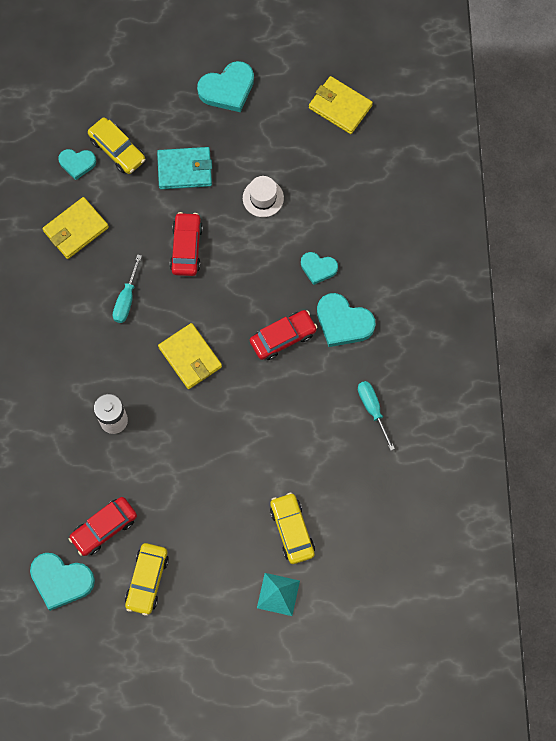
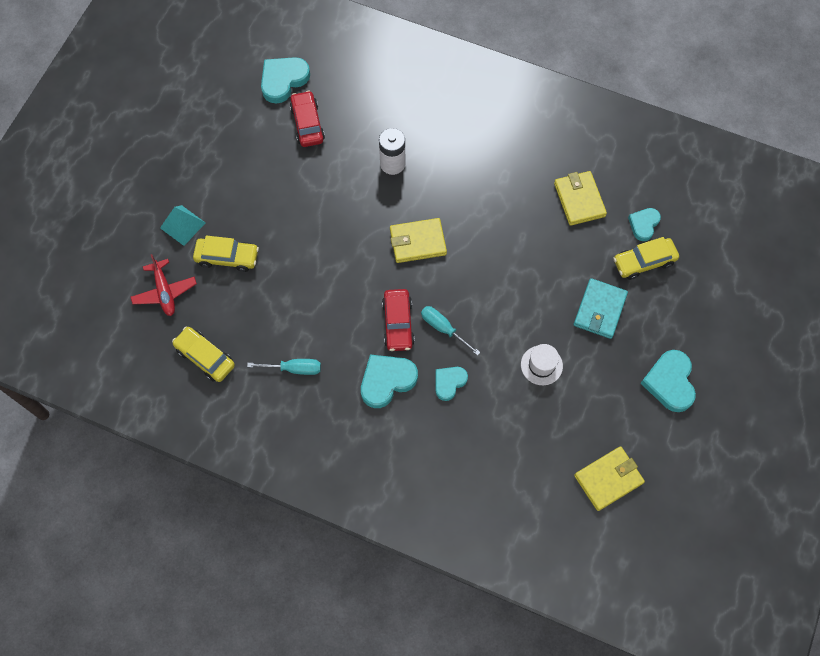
camera: 115 degrees right, 5 degrees down
turquoise screwdriver [113,254,142,323] -> turquoise screwdriver moved to [421,306,480,356]
yellow car [125,543,169,616] -> yellow car moved to [172,327,235,382]
red car [170,212,203,276] -> none
none -> red plane [131,254,197,316]

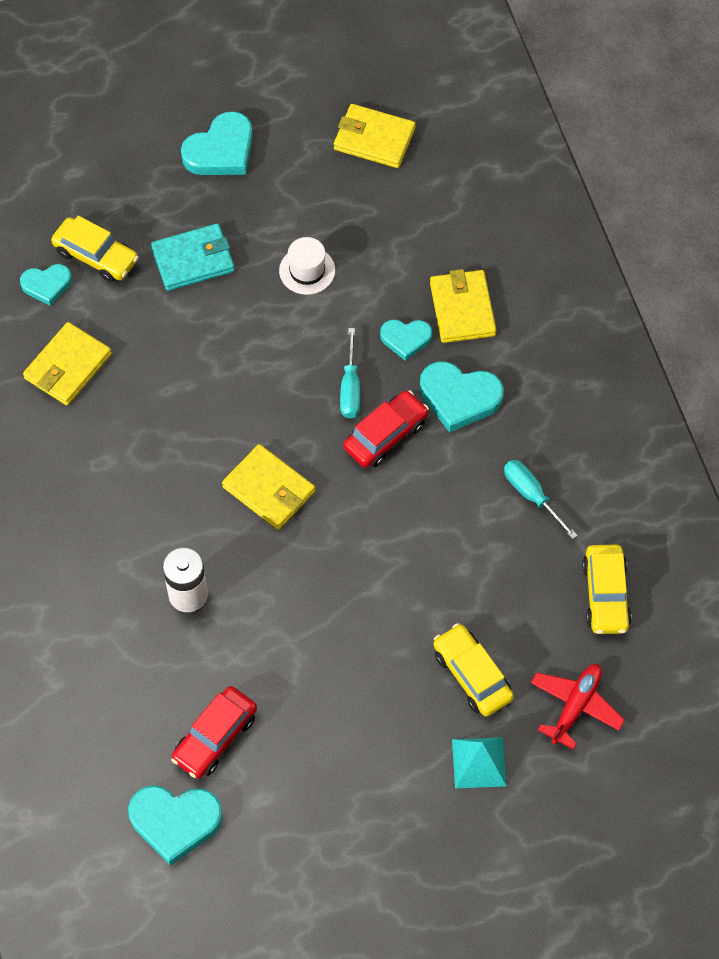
camera: 130 degrees left, 5 degrees down
none -> yellow wallet [430,269,496,343]

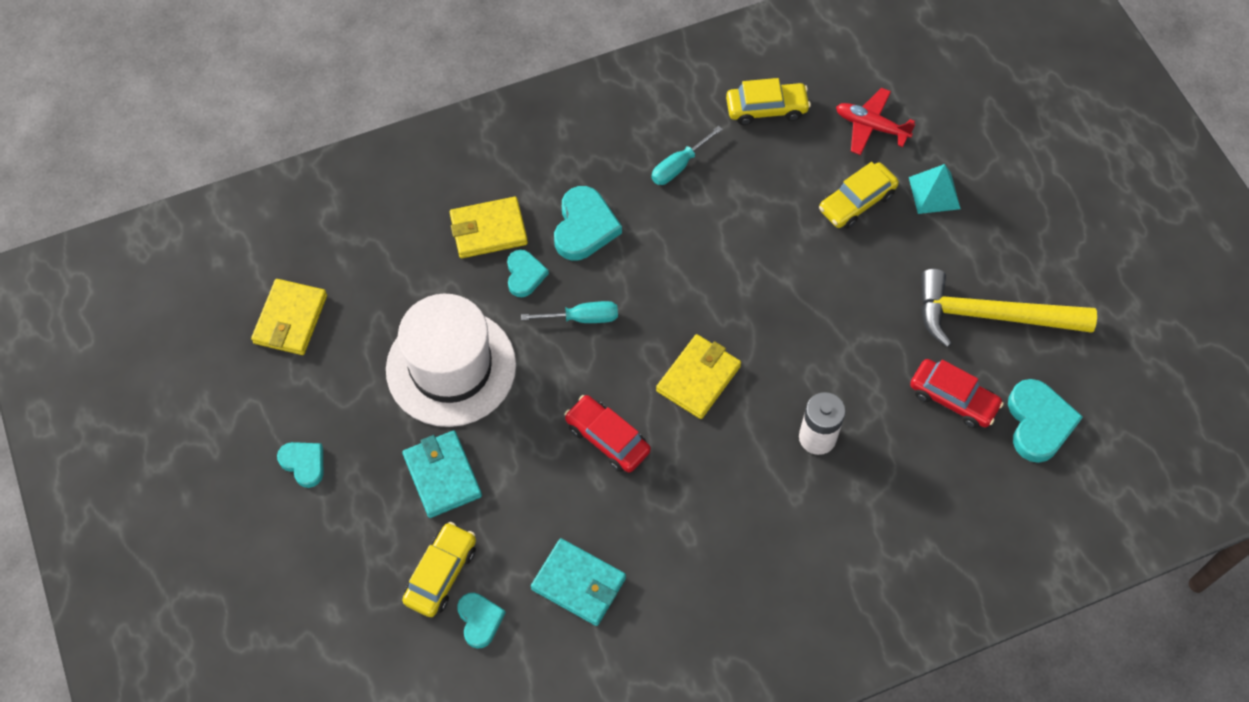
camera: 95 degrees left, 0 degrees up
yellow wallet [23,322,112,406] -> turquoise wallet [531,538,626,626]
turquoise heart [181,111,253,175] -> turquoise heart [277,442,323,488], size x0.62
white hat [279,237,335,295] -> white hat [386,294,516,427], size x2.29
red car [343,391,429,468] -> red car moved to [564,395,651,473]
none -> yellow hammer [921,269,1097,347]

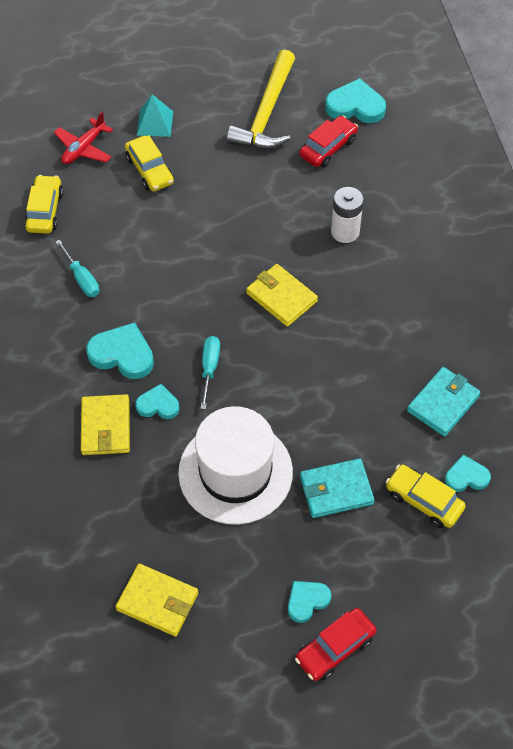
camera: 80 degrees left, 5 degrees down
red car [564,395,651,473] -> red car moved to [295,608,376,681]

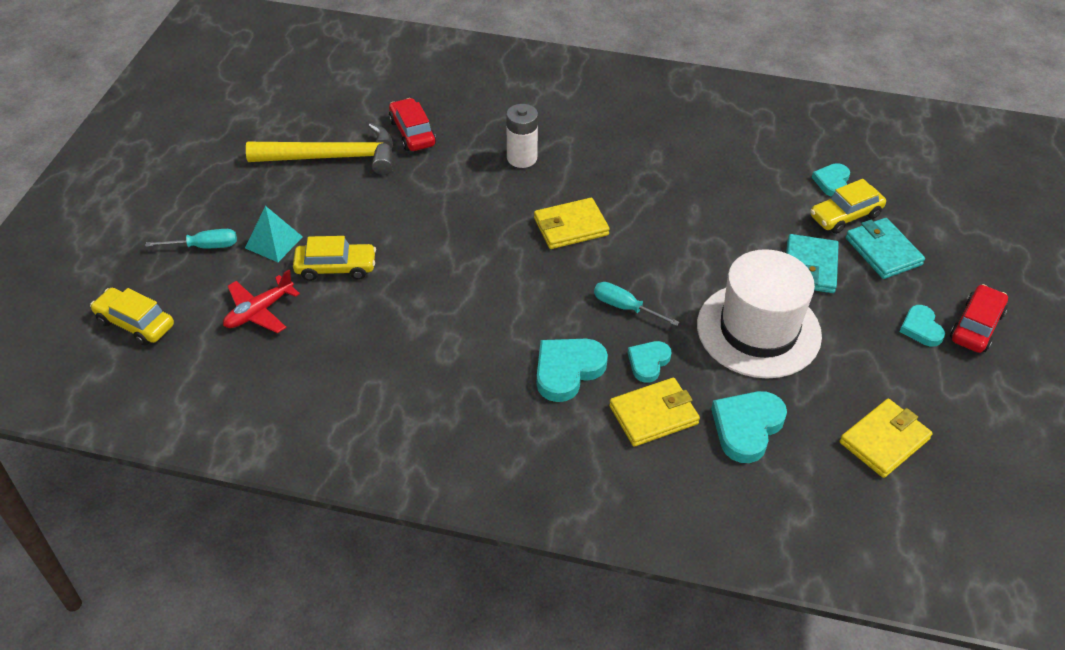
camera: 65 degrees left, 10 degrees down
yellow car [24,175,64,234] -> yellow car moved to [90,288,174,346]
red plane [54,112,113,164] -> red plane turned 75 degrees clockwise [223,270,300,333]
turquoise screwdriver [55,239,99,297] -> turquoise screwdriver moved to [146,229,237,248]
yellow wallet [81,394,130,455] -> yellow wallet turned 45 degrees counterclockwise [609,378,700,447]
yellow hammer [226,50,295,149] -> yellow hammer turned 45 degrees counterclockwise [246,123,393,175]
red car [295,608,376,681] -> red car turned 135 degrees counterclockwise [950,284,1008,353]
turquoise heart [325,78,386,123] -> turquoise heart moved to [711,391,787,463]
turquoise wallet [407,367,481,437] -> turquoise wallet moved to [846,218,925,279]

